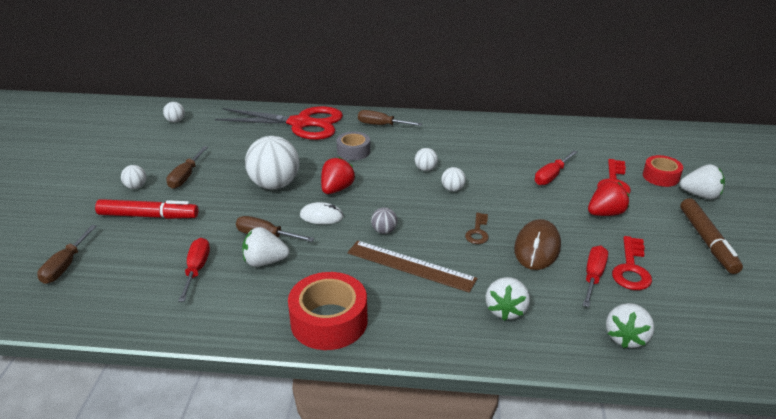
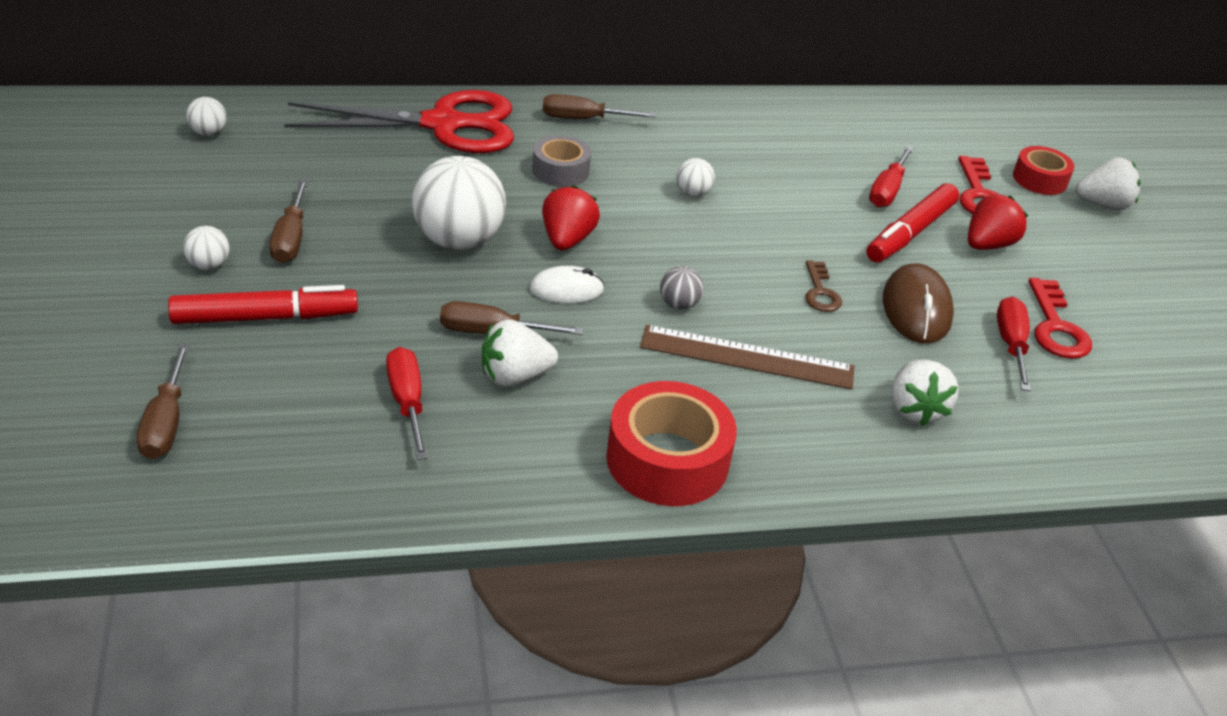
camera: 20 degrees left, 5 degrees up
white ball [441,167,466,191] -> none
white strawberry [606,303,654,348] -> none
brown marker [680,198,743,274] -> none
none -> red marker [866,183,959,262]

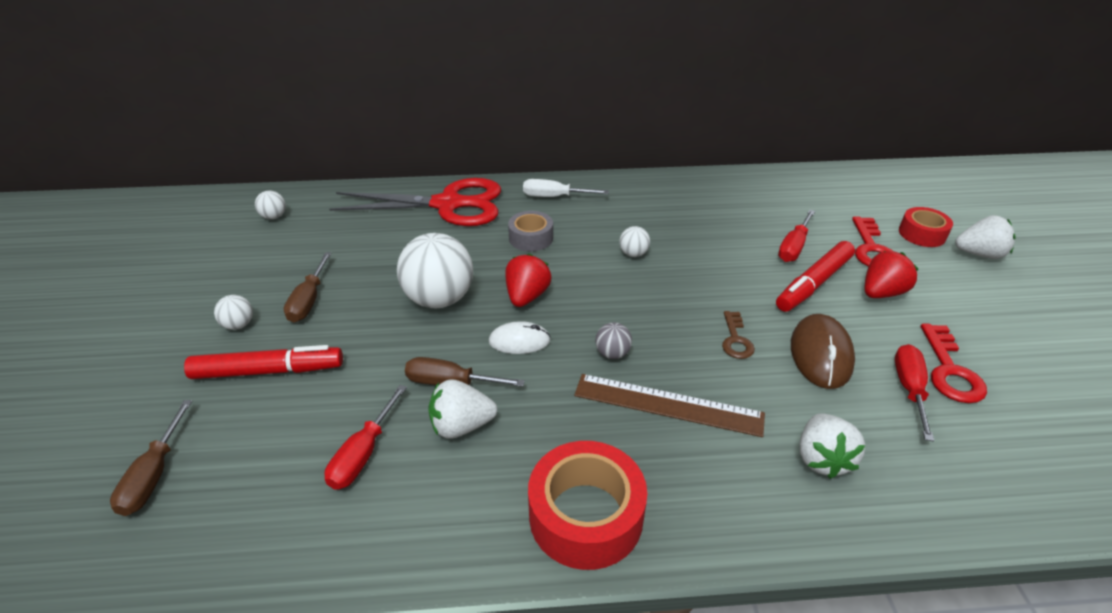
camera: 10 degrees right, 0 degrees up
red screwdriver [386,347,428,460] -> red screwdriver turned 150 degrees counterclockwise [324,385,407,490]
brown screwdriver [543,94,656,119] -> white screwdriver [523,179,609,197]

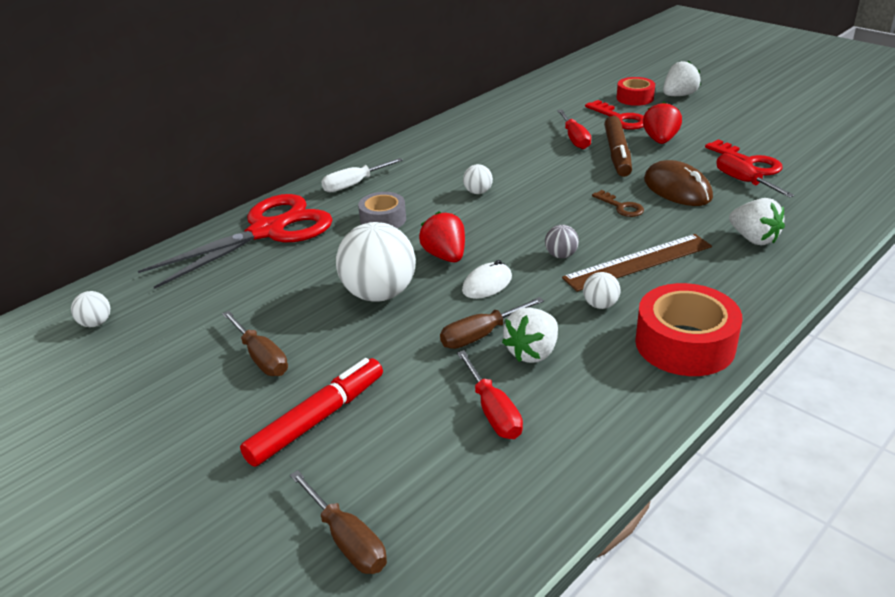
camera: 40 degrees left, 5 degrees down
white ball [214,295,253,330] -> white ball moved to [583,272,621,309]
red marker [776,241,855,312] -> brown marker [604,116,632,177]

